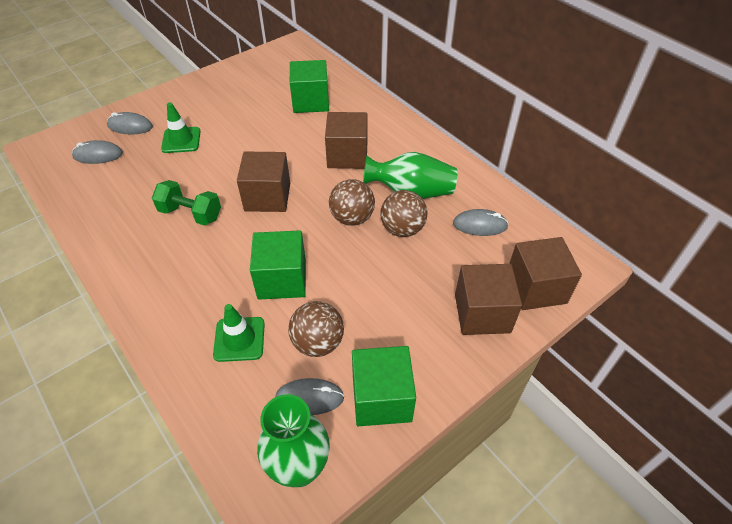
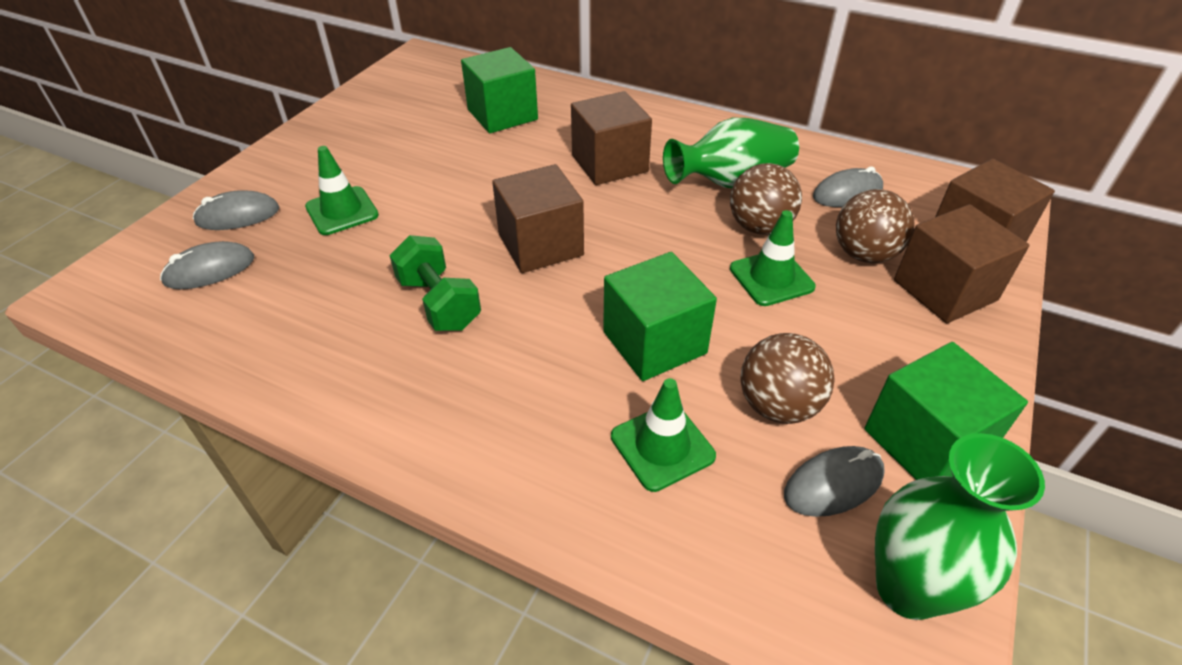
camera: 25 degrees left, 5 degrees down
green dumbbell [152,180,221,225] -> green dumbbell turned 60 degrees clockwise [390,235,481,331]
brown ball [329,179,375,226] -> brown ball moved to [836,189,915,263]
none -> green traffic cone [730,210,816,306]

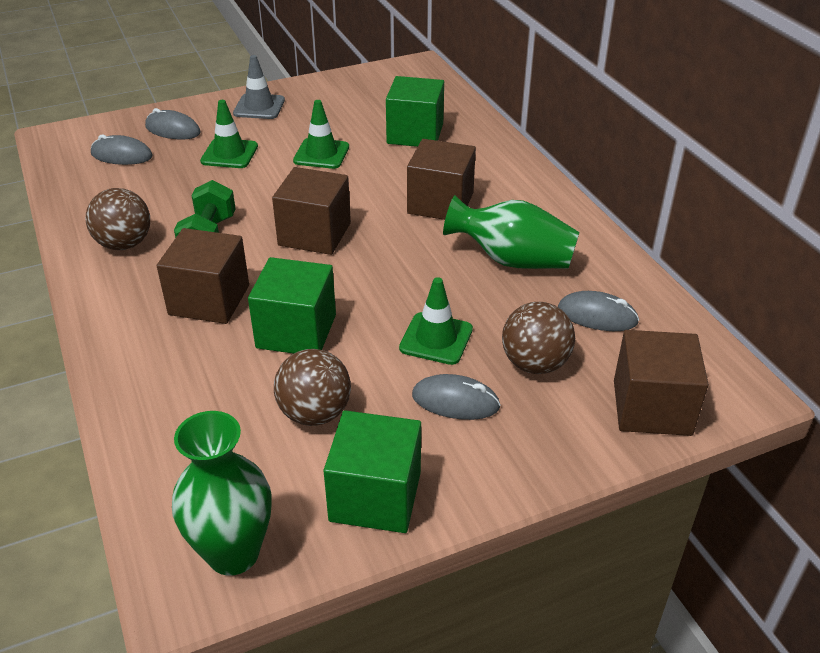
camera: 40 degrees right, 5 degrees down
green traffic cone [611,378,716,492] -> green traffic cone moved to [293,100,349,169]
brown ball [730,163,802,235] -> brown ball moved to [86,188,150,250]
grey mouse [784,446,885,517] -> grey mouse moved to [412,374,501,420]
brown cube [894,204,1029,323] -> brown cube moved to [157,228,249,324]
none -> grey traffic cone [233,55,285,119]

